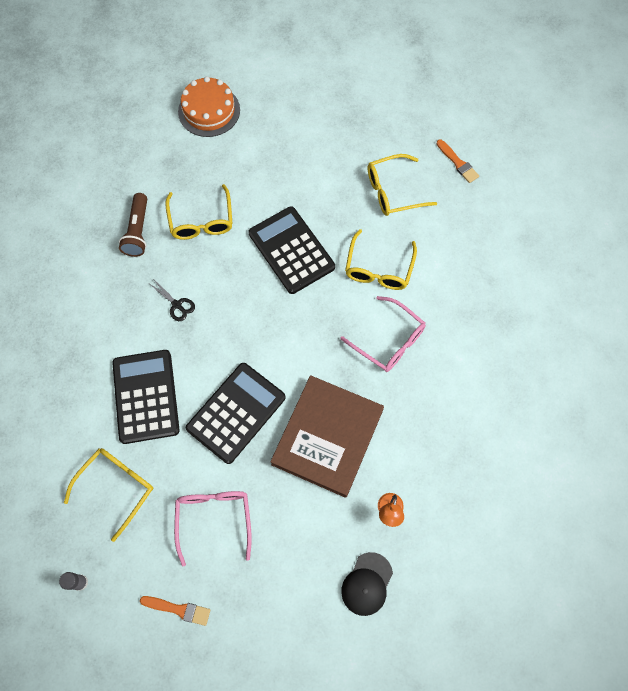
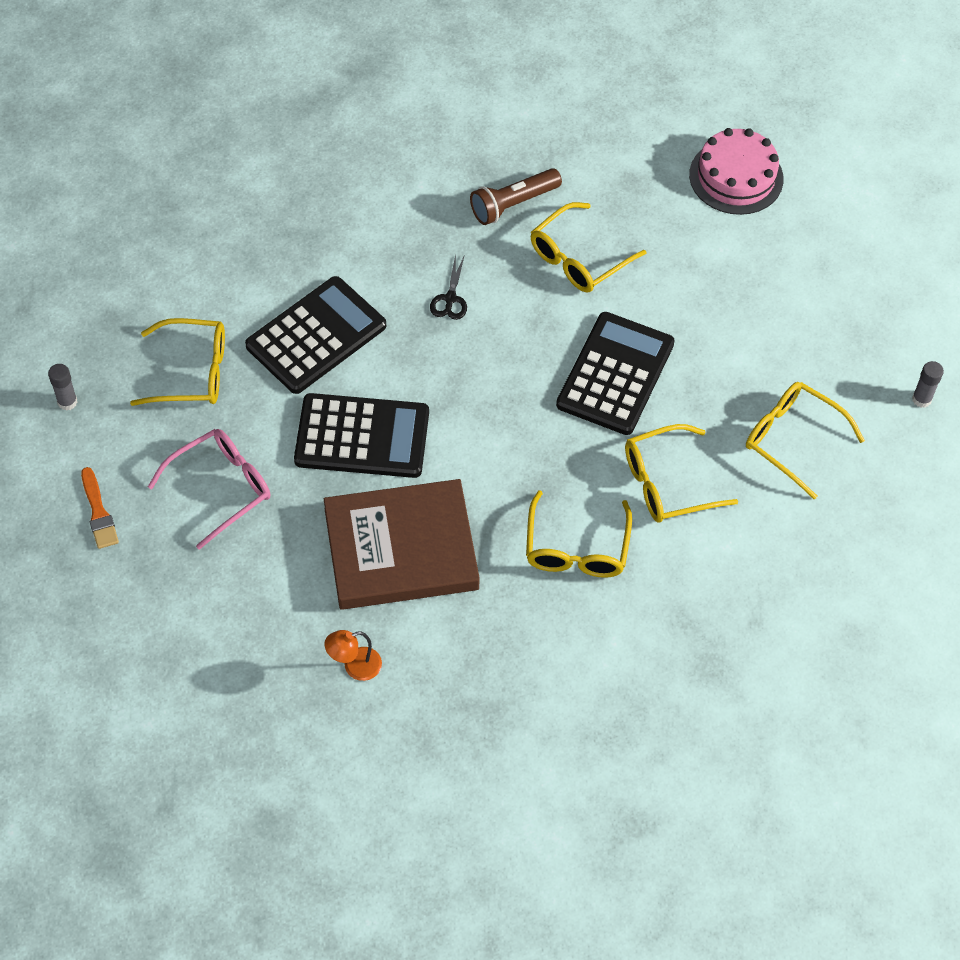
camera: 55 degrees right, 10 degrees down
orange cake [178,77,240,137] -> pink cake [689,128,784,215]
pink glasses [340,296,426,372] -> yellow glasses [526,490,632,578]
black cap [341,552,393,616] -> none
orange brush [437,139,479,183] -> none
none -> grey glue stick [912,361,944,408]

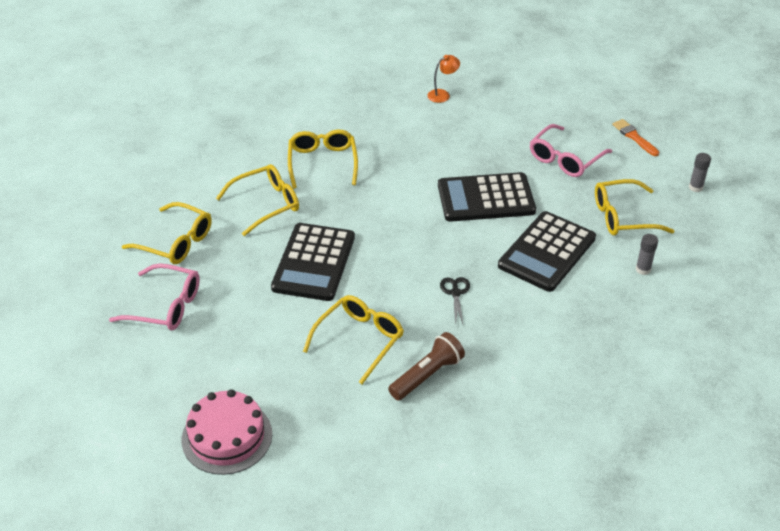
camera: 170 degrees right, 15 degrees down
brown book [324,479,480,610] -> none
grey glue stick [912,361,944,408] -> grey glue stick moved to [636,234,658,275]
none -> pink glasses [109,264,200,330]

